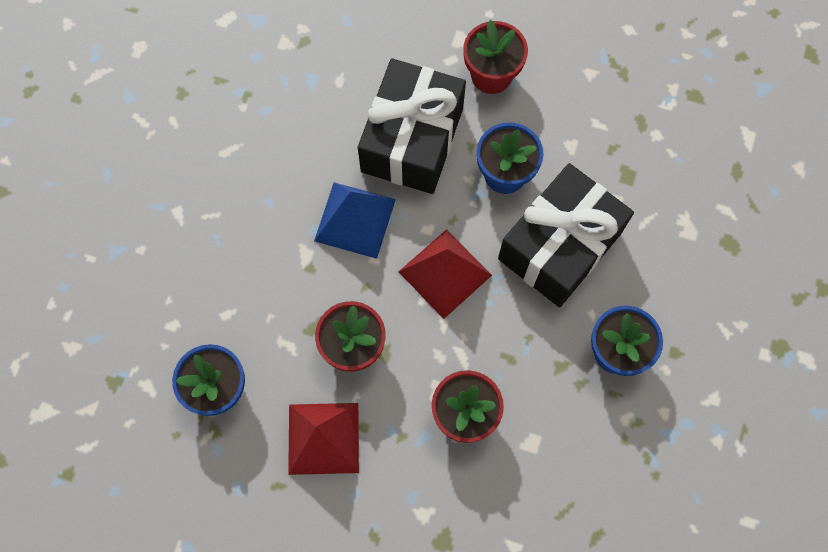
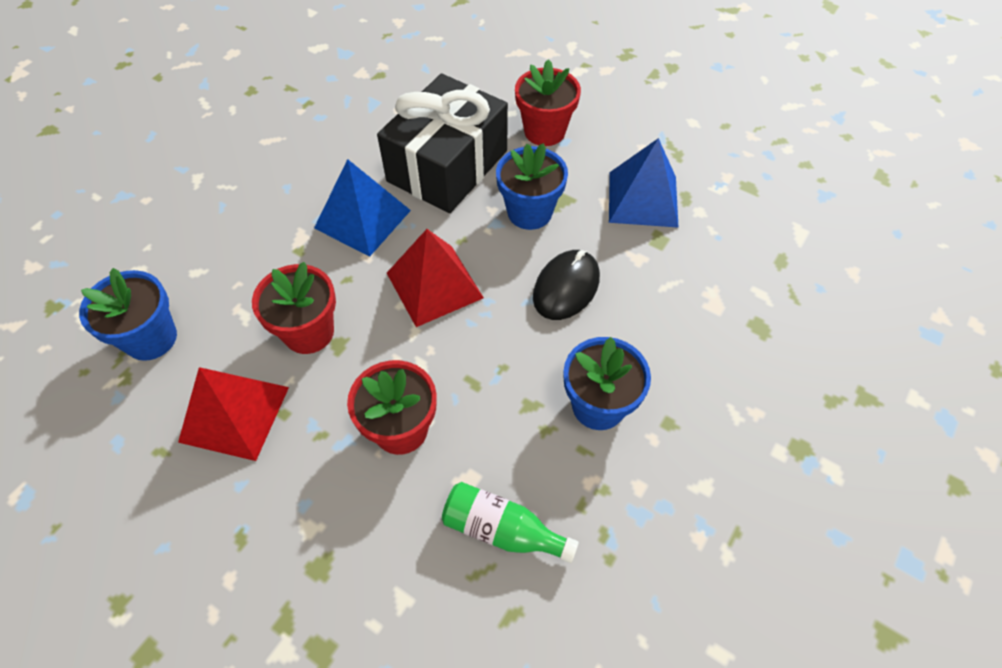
camera: 15 degrees right, 15 degrees down
black gift [498,163,634,307] -> black mouse [533,250,600,320]
none -> green bottle [442,482,579,563]
none -> blue pyramid [609,138,679,228]

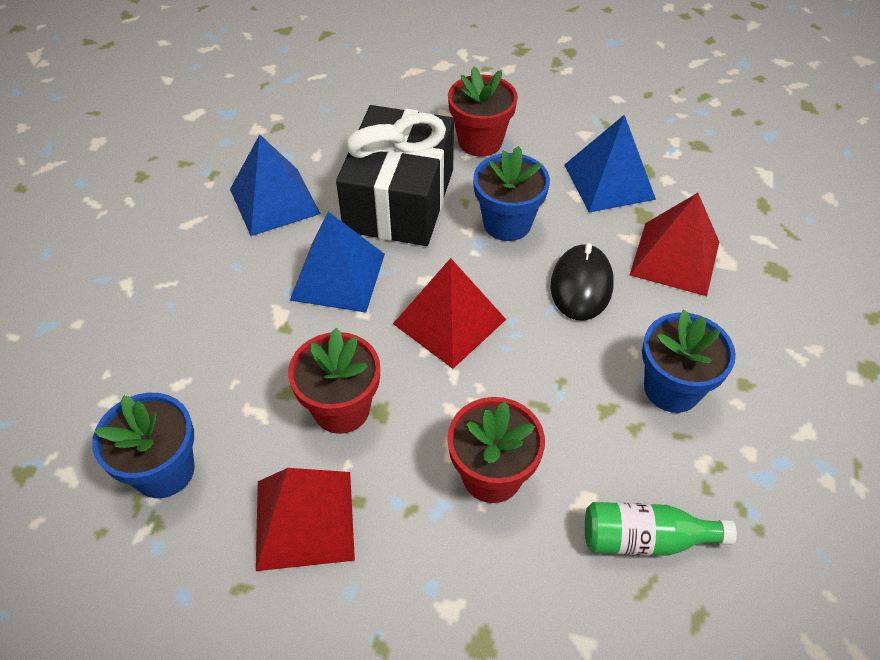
camera: 20 degrees left, 5 degrees down
none -> blue pyramid [230,134,321,236]
none -> red pyramid [630,193,719,296]

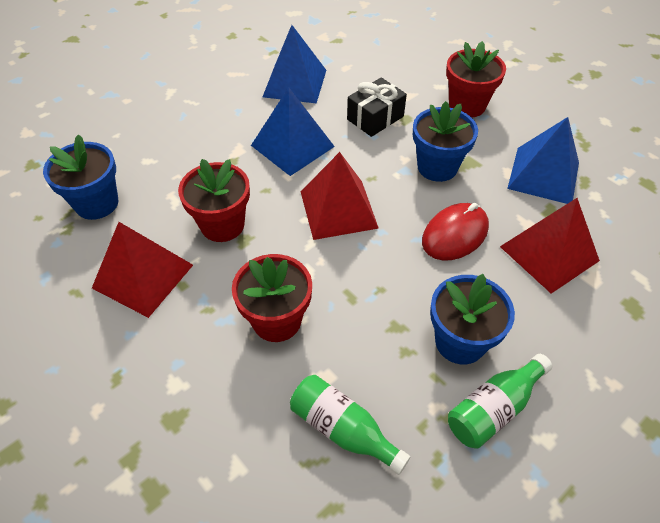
camera: 35 degrees right, 0 degrees up
black gift [336,105,454,246] -> black gift [347,77,407,137], size x0.52
black mouse [550,243,614,320] -> red mouse [422,203,489,260]
none -> green bottle [448,354,552,449]

